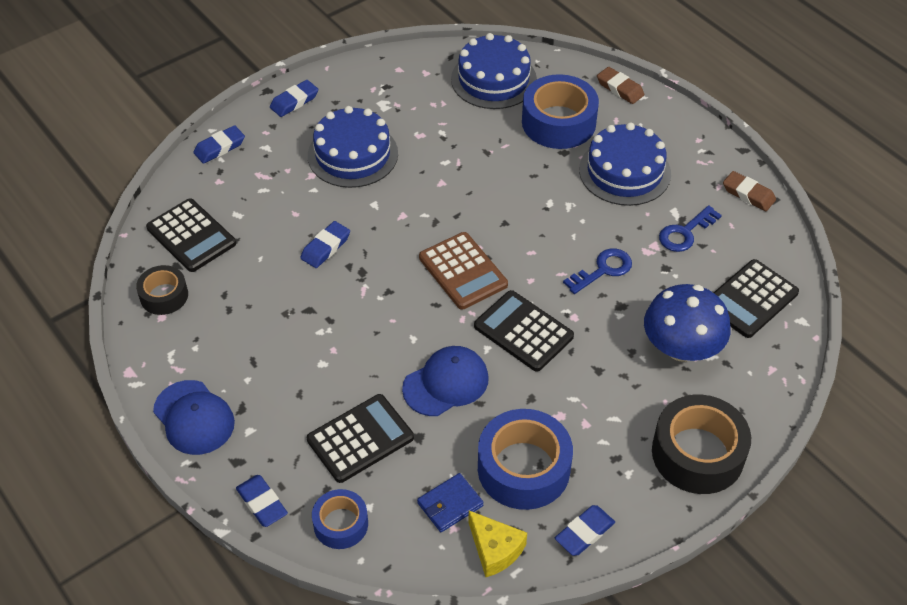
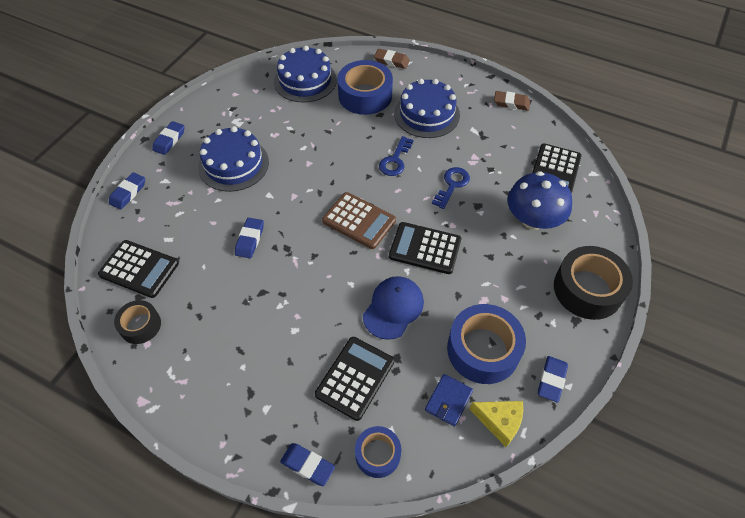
camera: 25 degrees left, 5 degrees up
blue cap [153,380,235,455] -> none
blue key [659,205,722,252] -> blue key moved to [379,136,414,176]

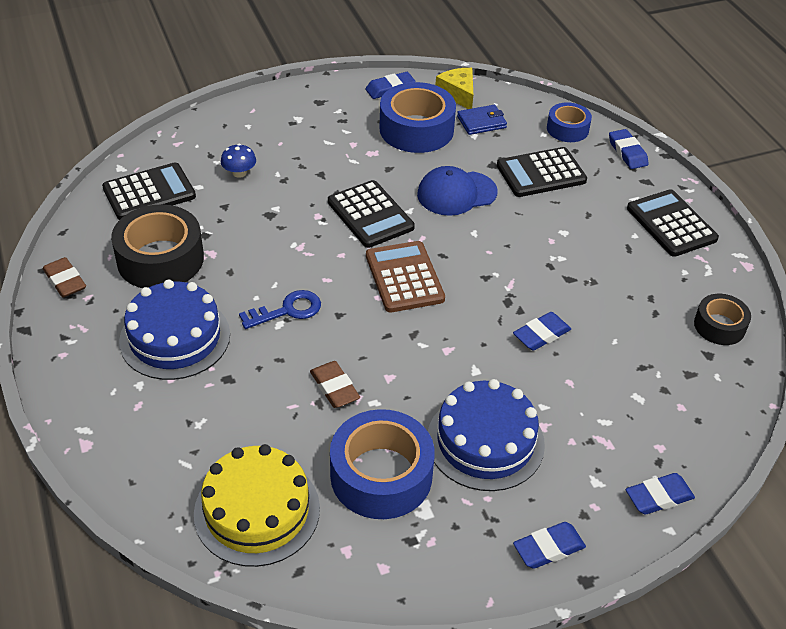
camera: 140 degrees left, 10 degrees down
black calculator [98,240,179,298] -> black calculator moved to [627,189,719,257]
blue cake [274,46,337,103] -> yellow cake [194,444,320,567]
blue tape [337,60,393,115] -> blue tape moved to [330,409,435,519]
brown eraser [374,49,410,69] -> brown eraser moved to [310,361,360,408]
blue key [432,167,470,209] -> none
blue mushroom [508,171,572,230] -> blue mushroom [221,144,256,178], size x0.46
black tape [554,246,633,320] -> black tape moved to [111,204,204,288]

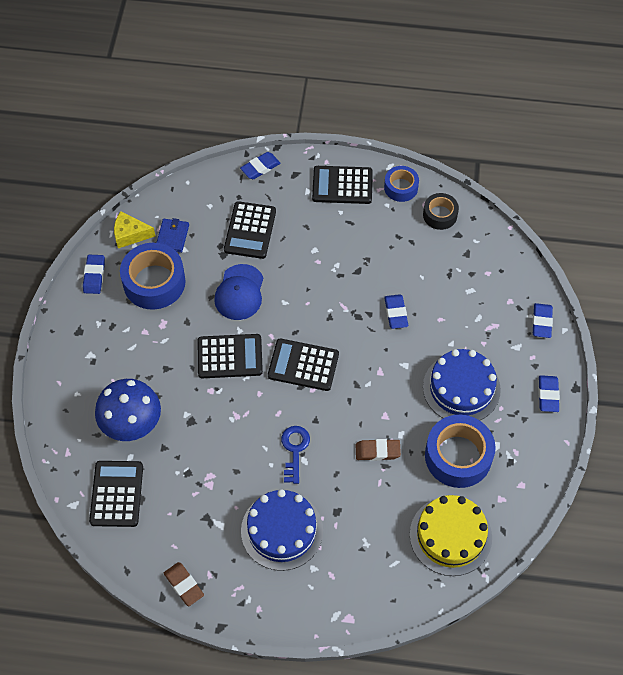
camera: 60 degrees left, 15 degrees up
brown eraser [42,257,86,297] -> brown eraser turned 60 degrees clockwise [164,562,204,606]
black tape [111,204,204,288] -> none
blue mushroom [221,144,256,178] -> blue mushroom [95,379,161,441], size x2.18
brown calculator [366,241,445,313] -> black calculator [268,338,339,391]
blue tape [547,102,592,142] -> blue tape moved to [384,166,419,202]
blue eraser [609,129,649,169] -> blue eraser turned 45 degrees counterclockwise [240,152,280,179]

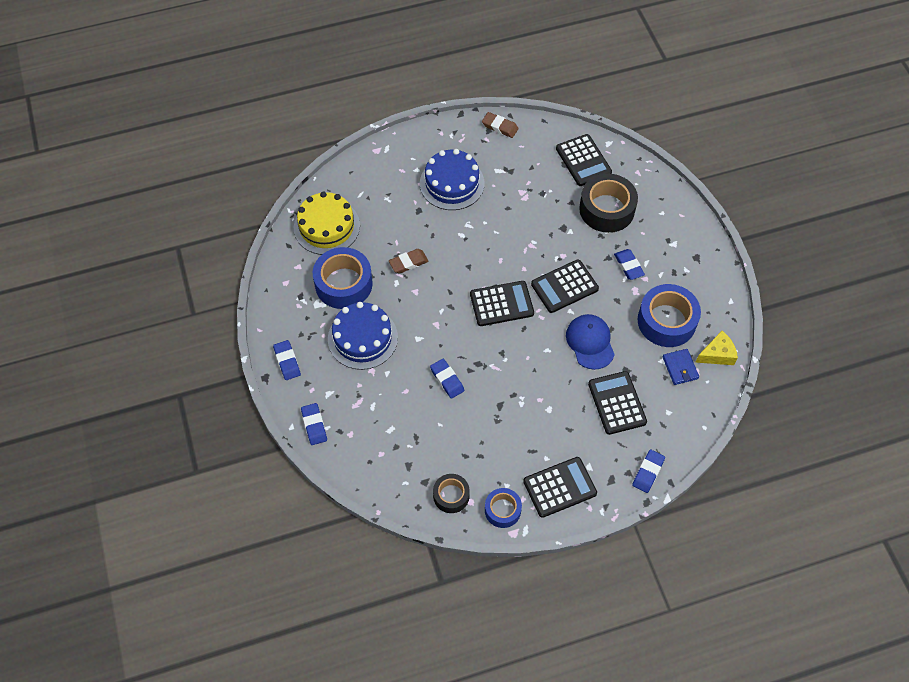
camera: 155 degrees right, 0 degrees up
blue eraser [83,255,105,294] -> blue eraser moved to [614,249,645,280]
blue mushroom [95,379,161,441] -> black tape [579,174,638,233]
blue key [281,426,310,484] -> none

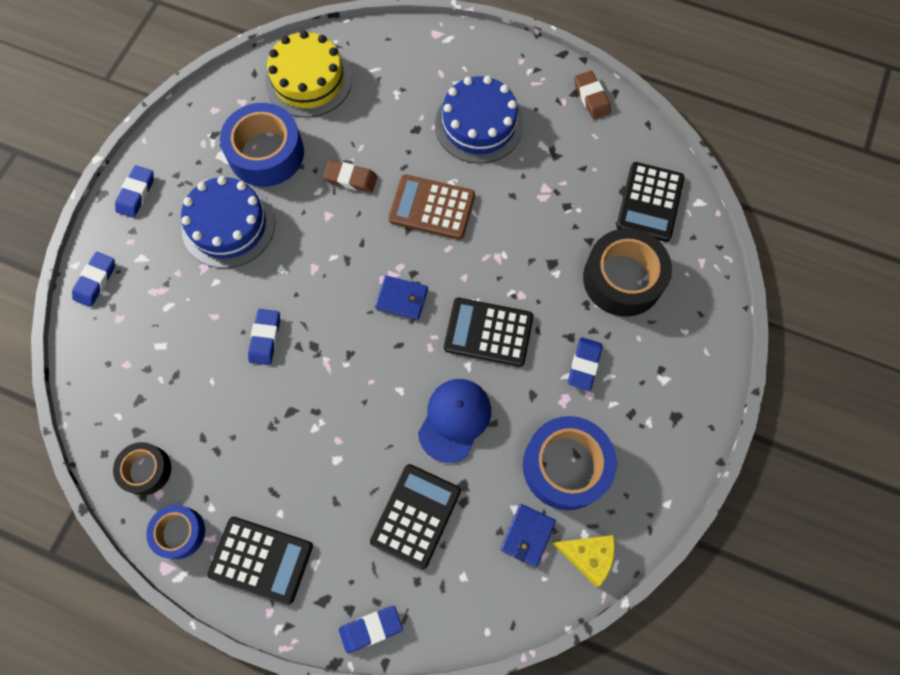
camera: 40 degrees right, 10 degrees up
black calculator [470,281,534,326] -> blue wallet [375,276,428,320]
none -> brown calculator [388,175,475,240]

